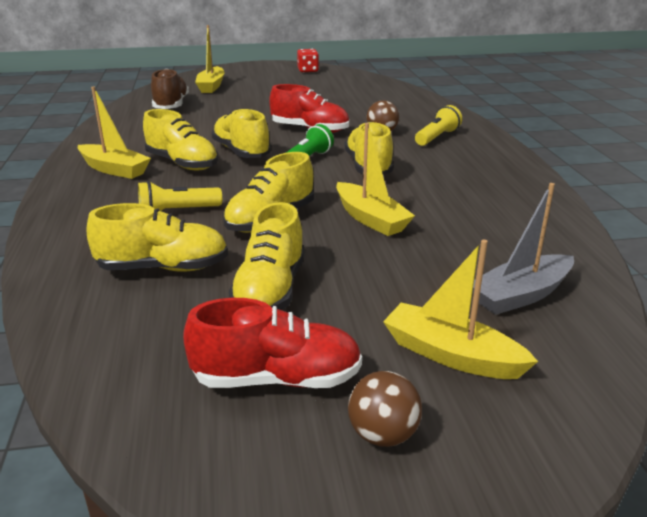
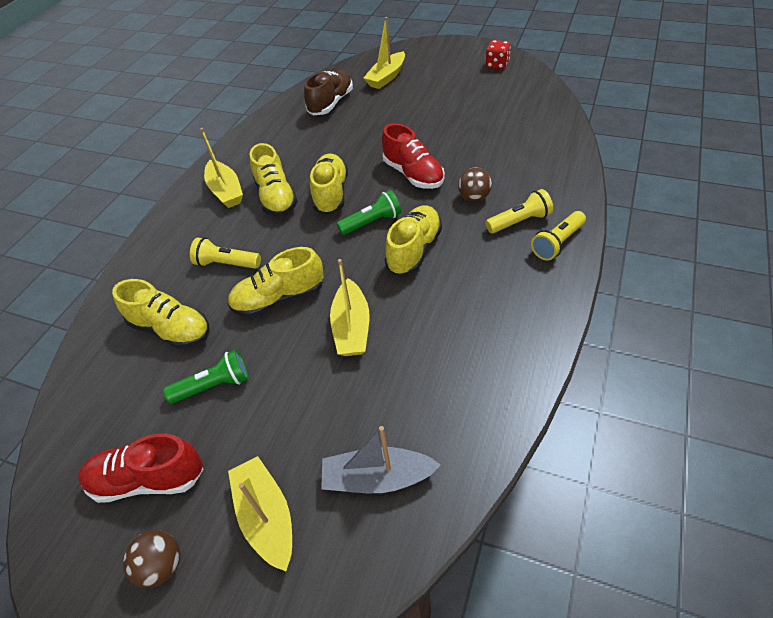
camera: 35 degrees right, 20 degrees up
red shoe [183,298,362,388] -> red shoe turned 150 degrees clockwise [78,434,203,503]
yellow shoe [229,202,305,310] -> green flashlight [163,350,249,403]
none -> yellow flashlight [531,211,586,261]

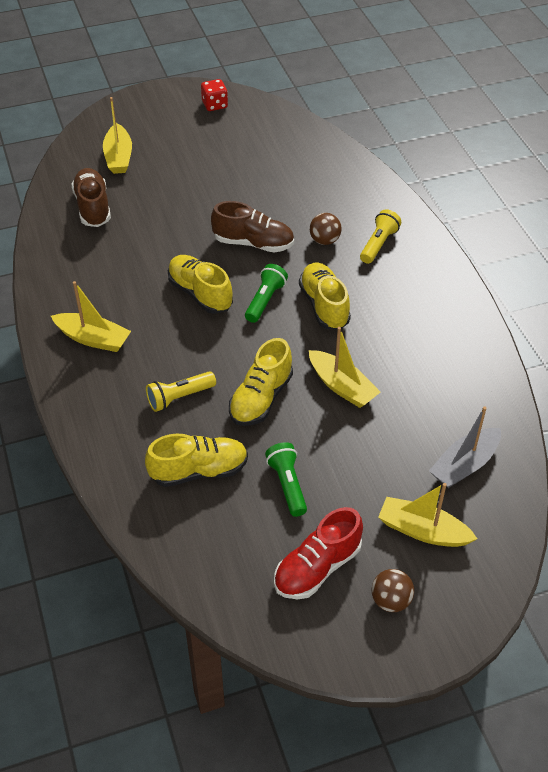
camera: 45 degrees left, 0 degrees up
green flashlight [163,350,249,403] -> green flashlight turned 45 degrees counterclockwise [265,442,307,517]
yellow shoe [249,143,298,216] -> none
red shoe [382,123,445,189] -> brown shoe [211,201,294,253]
yellow flashlight [531,211,586,261] -> none

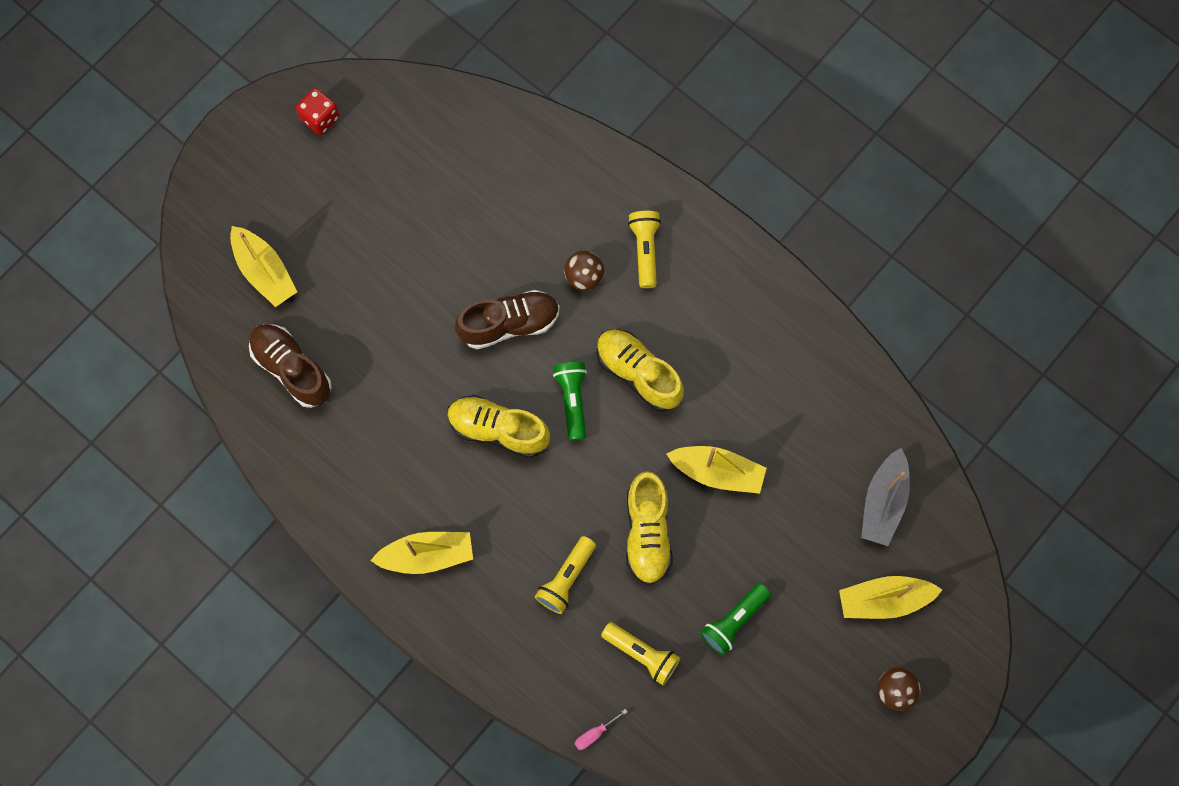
camera: 30 degrees left, 25 degrees up
yellow shoe [145,434,248,487] -> yellow flashlight [601,622,680,685]
green flashlight [265,442,307,517] -> green flashlight turned 90 degrees counterclockwise [701,583,771,655]
red shoe [274,507,363,599] -> none
none -> pink screwdriver [575,709,627,750]

